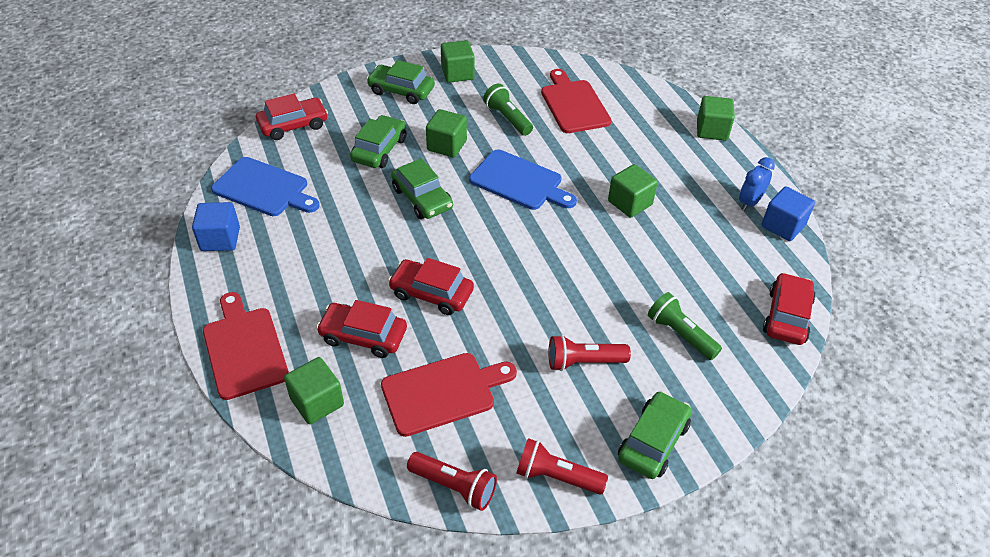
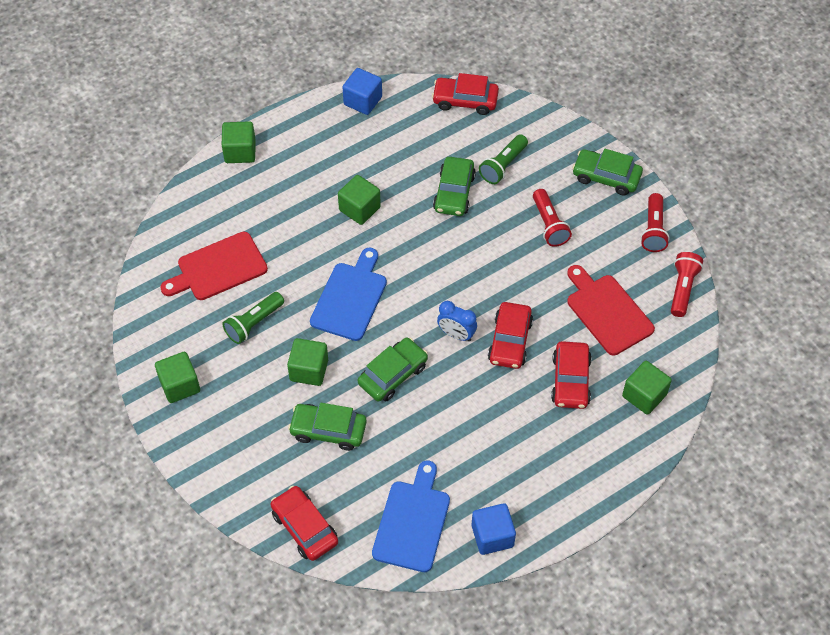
camera: 100 degrees left, 10 degrees up
red cutting board [203,292,289,400] -> none
green car [367,60,435,104] -> green car moved to [433,157,476,216]
blue clock [739,157,775,211] -> blue clock moved to [437,301,477,341]

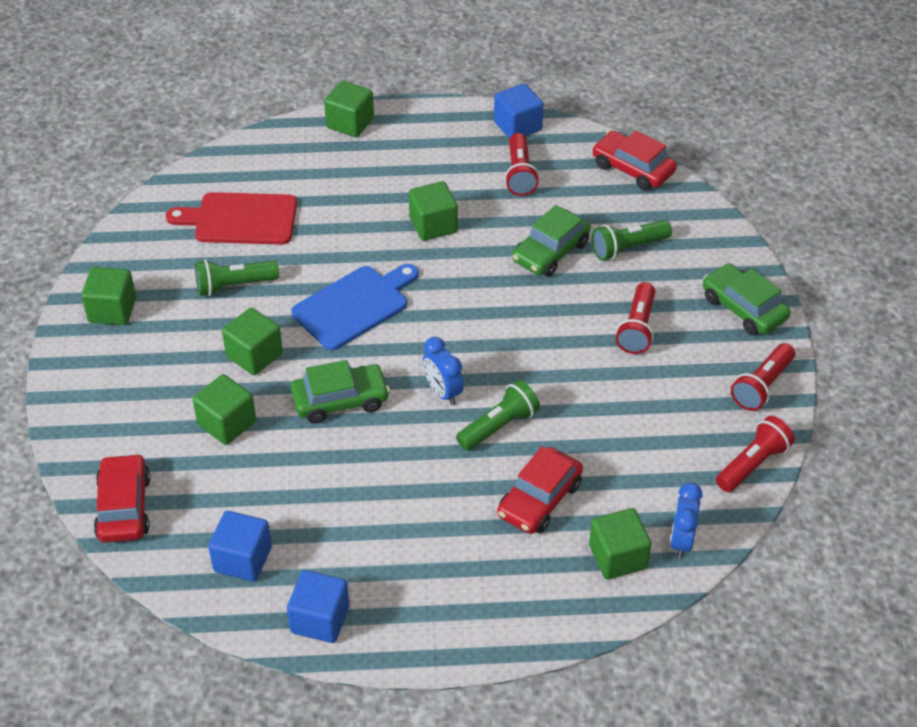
camera: 30 degrees right, 10 degrees down
green car [288,403,367,451] -> green cube [193,374,256,445]
blue cutting board [372,460,450,572] -> blue cube [208,511,272,581]
red car [488,302,533,369] -> green flashlight [456,380,540,451]
red cutting board [567,265,655,355] -> none
none -> red flashlight [505,133,539,196]
none -> blue clock [670,482,703,559]

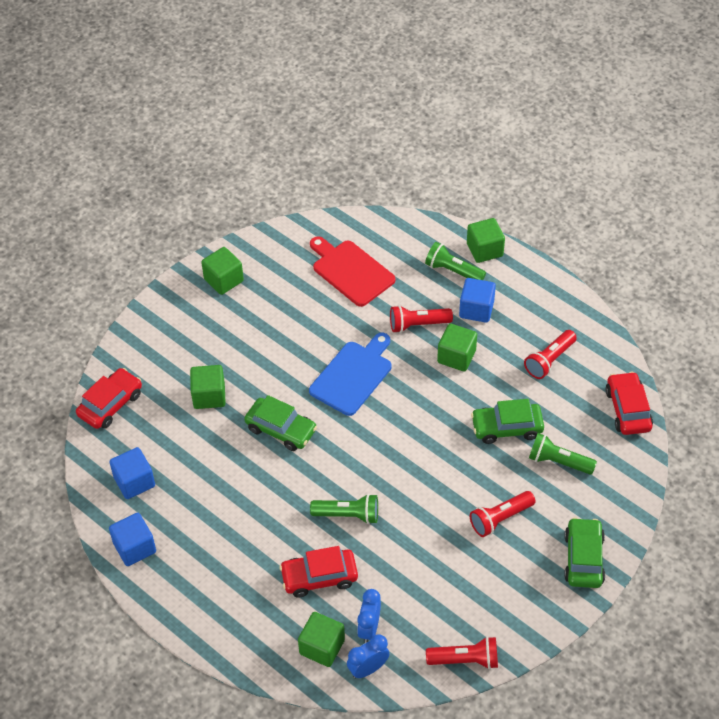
camera: 45 degrees right, 5 degrees up
green flashlight [195,260,279,296] -> green flashlight moved to [425,242,486,280]
green cube [222,308,283,375] -> none
blue cutting board [291,264,419,350] -> blue cutting board turned 60 degrees counterclockwise [309,333,392,416]
blue clock [423,337,464,405] -> blue clock moved to [357,589,381,643]
blue cube [494,83,544,139] -> blue cube moved to [459,278,496,323]
red flashlight [731,343,795,411] -> red flashlight moved to [390,305,453,333]

